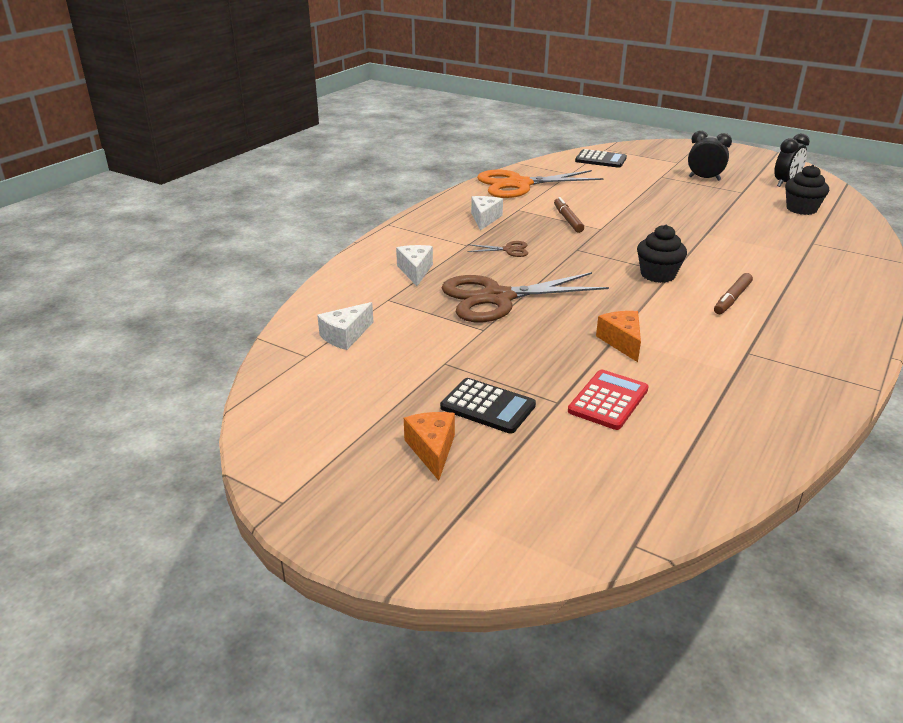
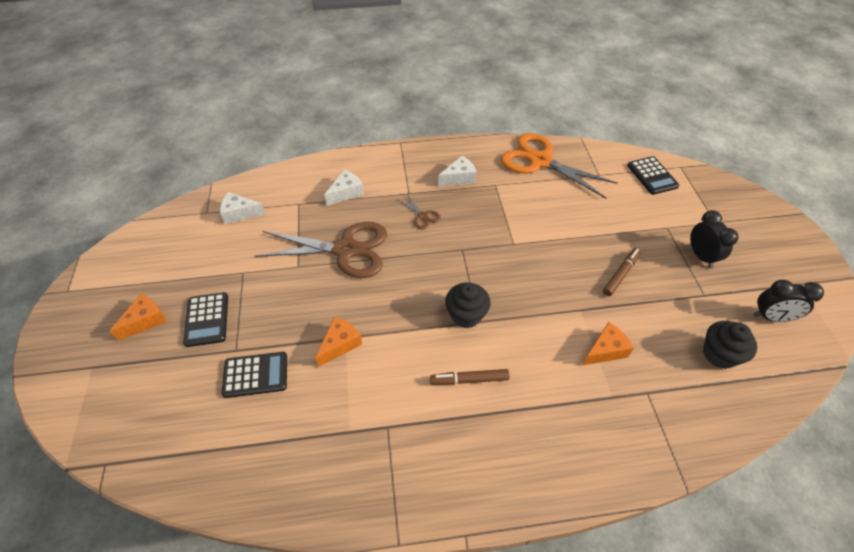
camera: 50 degrees right, 20 degrees up
brown scissors [441,272,609,323] -> brown scissors turned 150 degrees clockwise [255,222,387,278]
brown marker [554,197,584,233] -> brown marker moved to [603,248,641,296]
red calculator [568,370,649,430] -> black calculator [221,352,287,398]
none -> orange cheese [582,322,634,366]

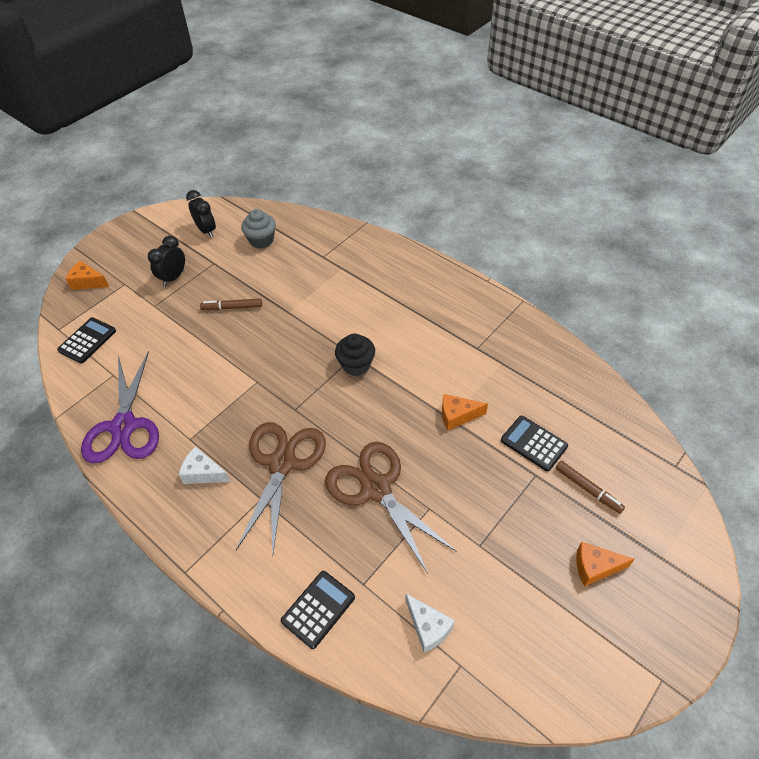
camera: 130 degrees left, 0 degrees up
black calculator [183,292,228,347] -> black calculator moved to [281,571,355,649]
white cheese [324,170,364,206] -> none
brown scissors [397,194,441,230] -> brown scissors [236,422,326,556], size x2.40
brown marker [430,369,510,385] -> brown marker moved to [556,461,625,514]
orange scissors [501,133,618,199] -> purple scissors [81,351,159,463]
orange cheese [582,322,634,366] -> orange cheese moved to [66,261,109,290]
black cupcake [703,321,757,369] -> grey cupcake [241,209,276,249]

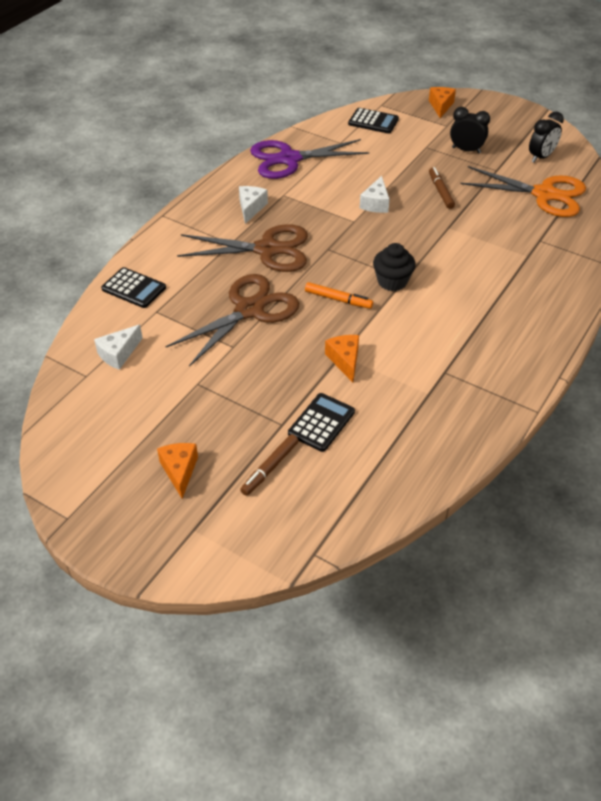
camera: 80 degrees right, 5 degrees down
grey cupcake [241,209,276,249] -> orange scissors [460,166,586,217]
none -> orange marker [305,282,373,309]
none -> white cheese [360,176,390,213]

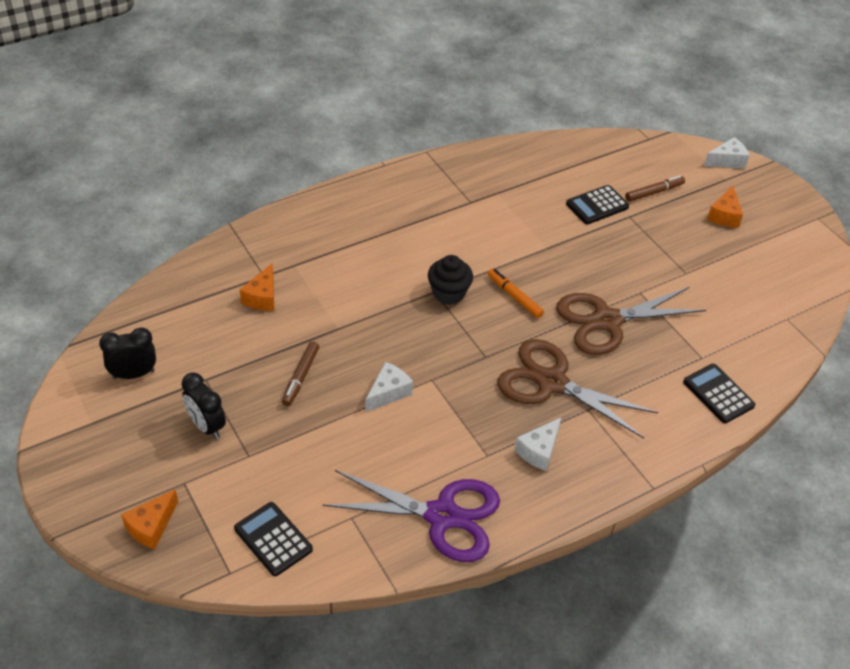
camera: 155 degrees left, 0 degrees up
white cheese [94,325,143,370] -> white cheese moved to [704,137,750,169]
orange cheese [325,335,359,382] -> orange cheese moved to [240,263,274,311]
orange scissors [460,166,586,217] -> none

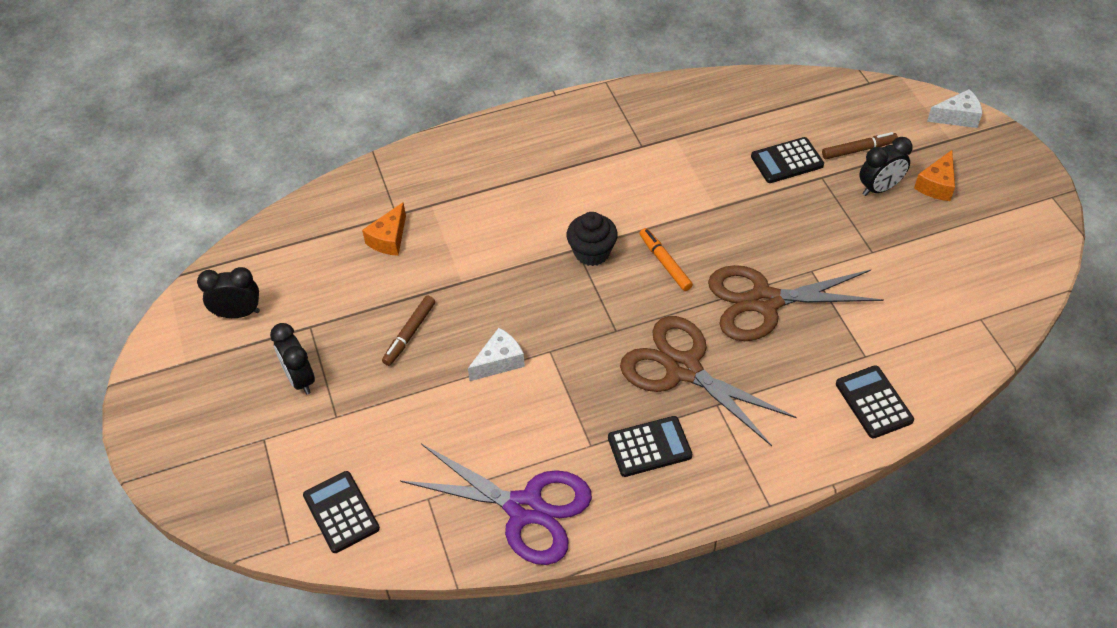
camera: 15 degrees right, 5 degrees up
orange cheese [121,489,178,549] -> none
white cheese [515,418,561,471] -> black calculator [608,416,692,477]
none -> black clock [859,137,913,196]

